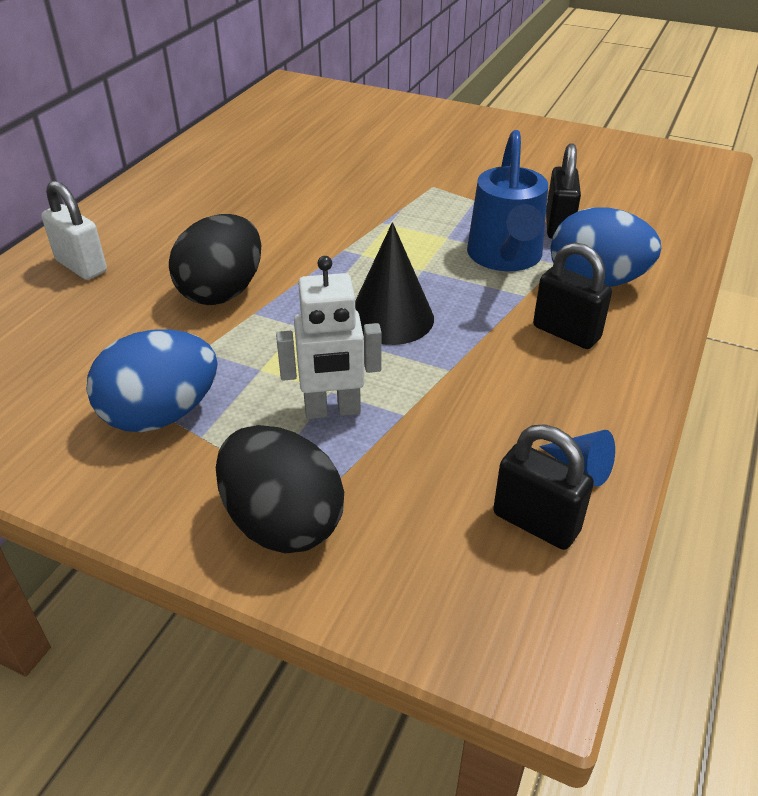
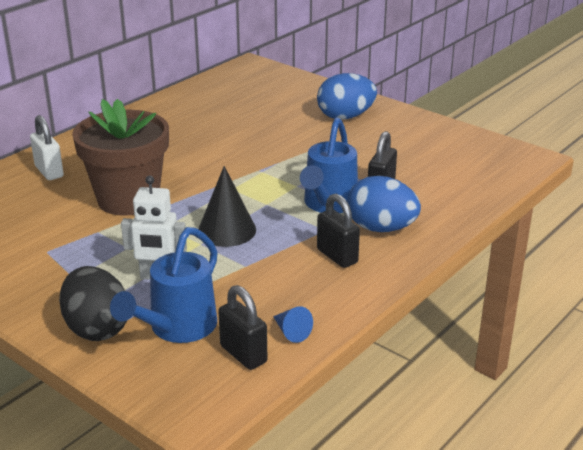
camera: 15 degrees right, 10 degrees down
blue egg [87,329,218,432] -> blue egg moved to [317,73,377,120]
black egg [169,214,261,305] -> brown flower pot [72,99,169,216]
none -> blue watering can [110,227,218,343]

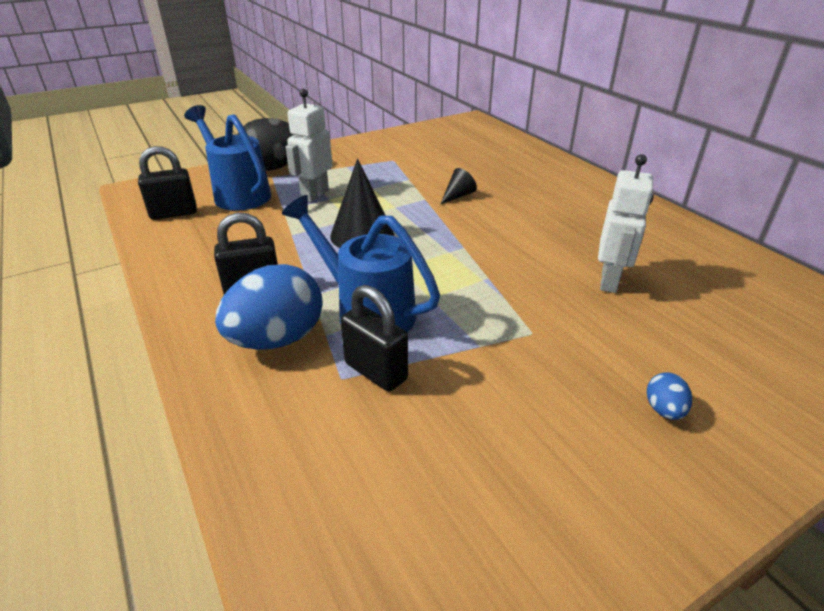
camera: 110 degrees right, 5 degrees up
white padlock [30,115,64,180] -> none
brown flower pot [72,99,169,216] -> black cone [441,168,477,204]
blue cone [273,306,313,343] -> none
blue egg [317,73,377,120] -> blue egg [647,372,692,420], size x0.44
none -> white robot [598,154,654,293]

